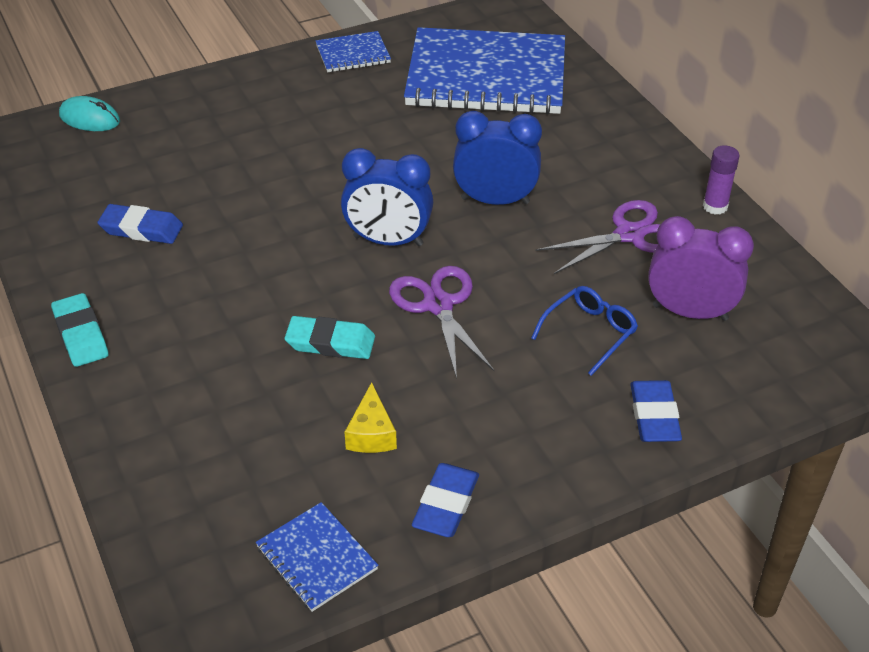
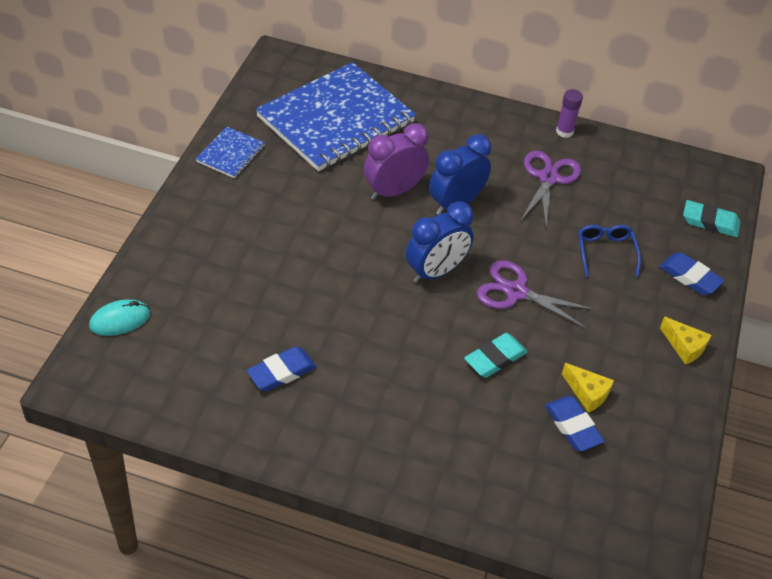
camera: 50 degrees left, 5 degrees up
turquoise eraser [51,293,109,367] -> turquoise eraser moved to [683,200,741,237]
blue notebook [256,502,378,612] -> none
blue eraser [412,463,479,537] -> blue eraser moved to [545,396,605,451]
purple clock [648,216,754,321] -> purple clock moved to [363,123,429,200]
none -> yellow cheese [660,317,711,365]

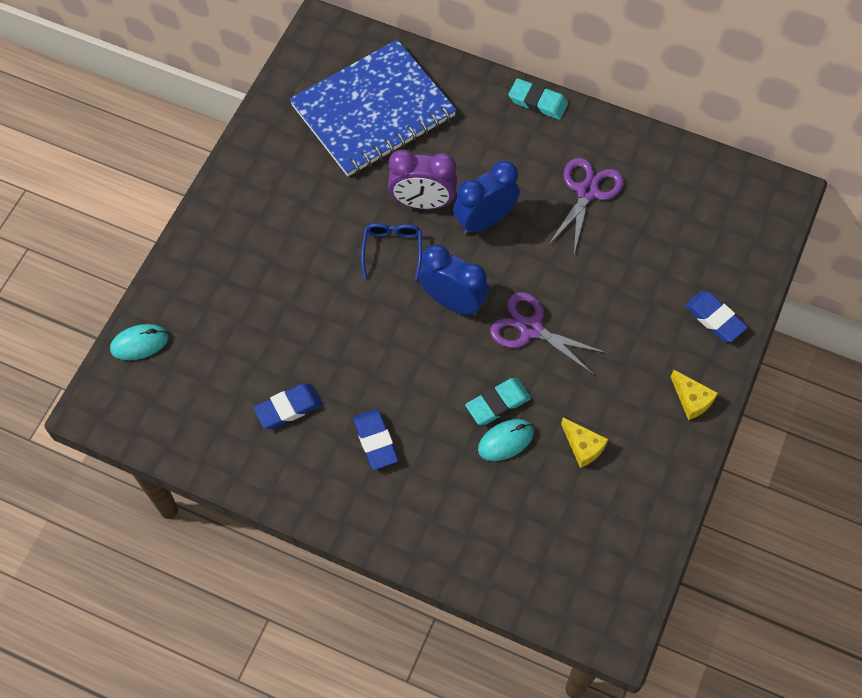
camera: 10 degrees right, 15 degrees up
blue notebook [196,127,265,178] -> none
purple clock [363,123,429,200] -> purple clock turned 150 degrees counterclockwise [388,150,457,209]
blue clock [406,202,474,283] -> blue clock turned 120 degrees counterclockwise [419,244,489,315]
blue eraser [545,396,605,451] -> blue eraser moved to [353,409,398,470]
purple glue stick [556,89,583,138] -> none
blue glasses [578,225,641,277] -> blue glasses moved to [361,223,422,280]
turquoise eraser [683,200,741,237] -> turquoise eraser moved to [508,78,568,120]
none -> turquoise mouse [478,419,534,461]

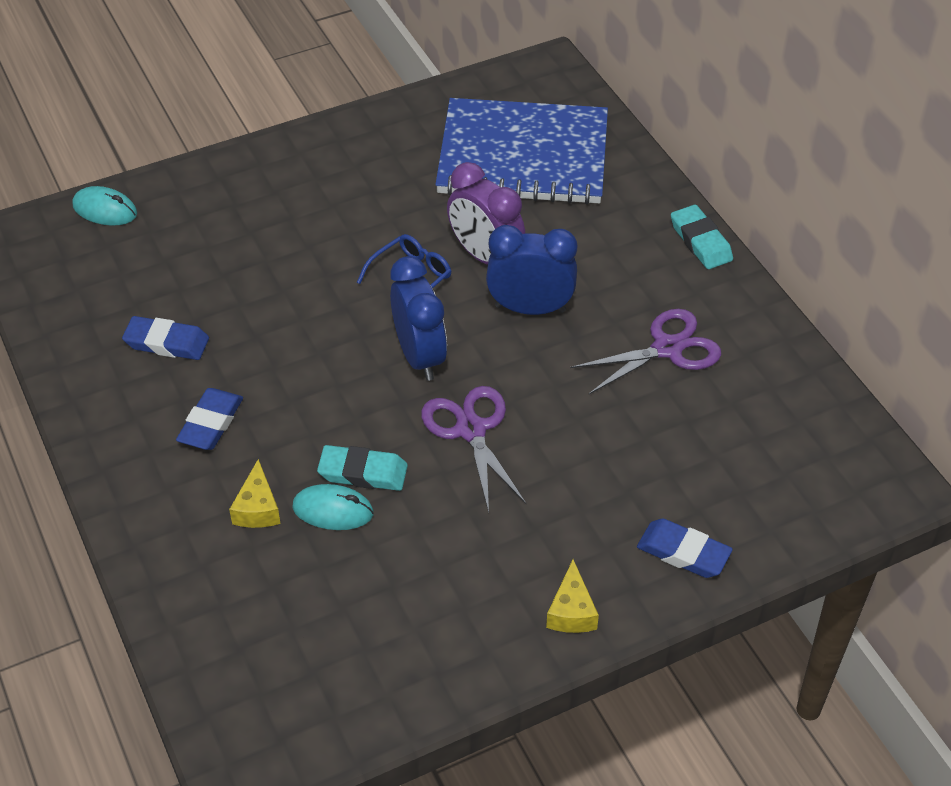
camera: 40 degrees right, 15 degrees down
yellow cheese [561,417,608,468] -> yellow cheese moved to [229,459,281,528]
blue eraser [685,291,748,342] -> blue eraser turned 60 degrees counterclockwise [637,519,733,578]

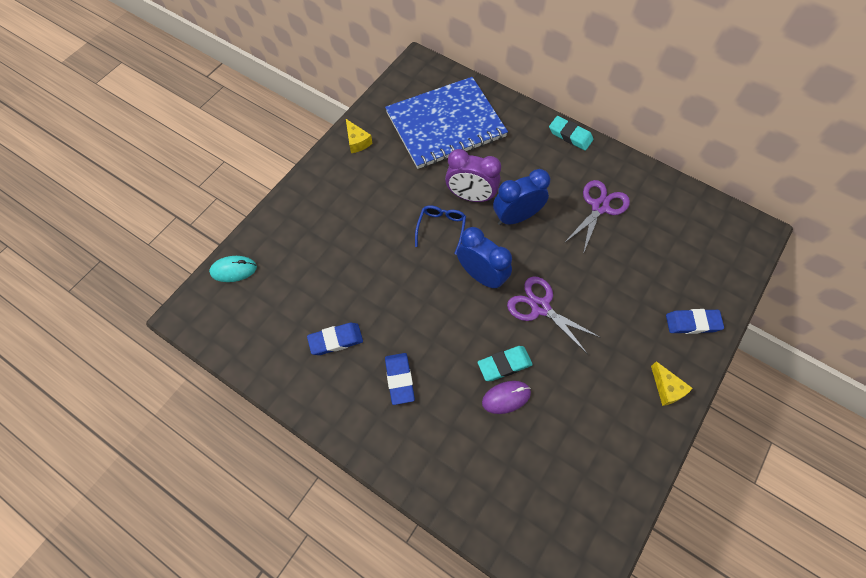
camera: 30 degrees left, 15 degrees up
yellow cheese [229,459,281,528] -> yellow cheese moved to [346,119,373,153]
turquoise mouse [293,484,373,530] -> purple mouse [482,381,531,414]

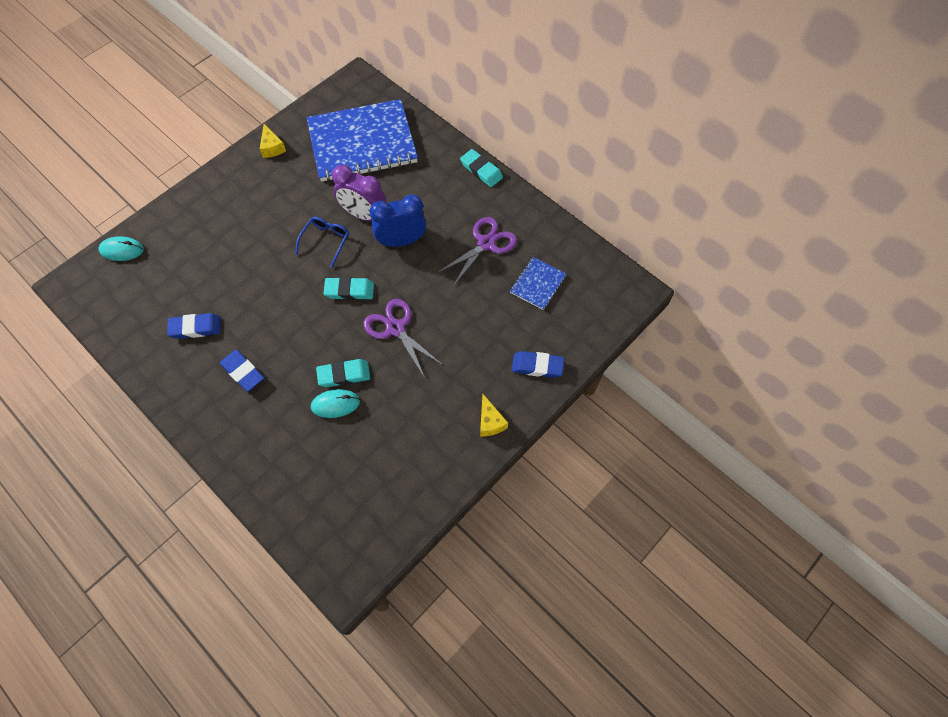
camera: 10 degrees right, 0 degrees up
blue eraser [385,353,415,405] -> blue eraser turned 45 degrees counterclockwise [220,350,264,392]
blue clock [457,227,512,289] -> turquoise eraser [323,277,374,300]
purple mouse [482,381,531,414] -> turquoise mouse [311,389,360,418]
none -> blue notebook [510,257,566,310]

